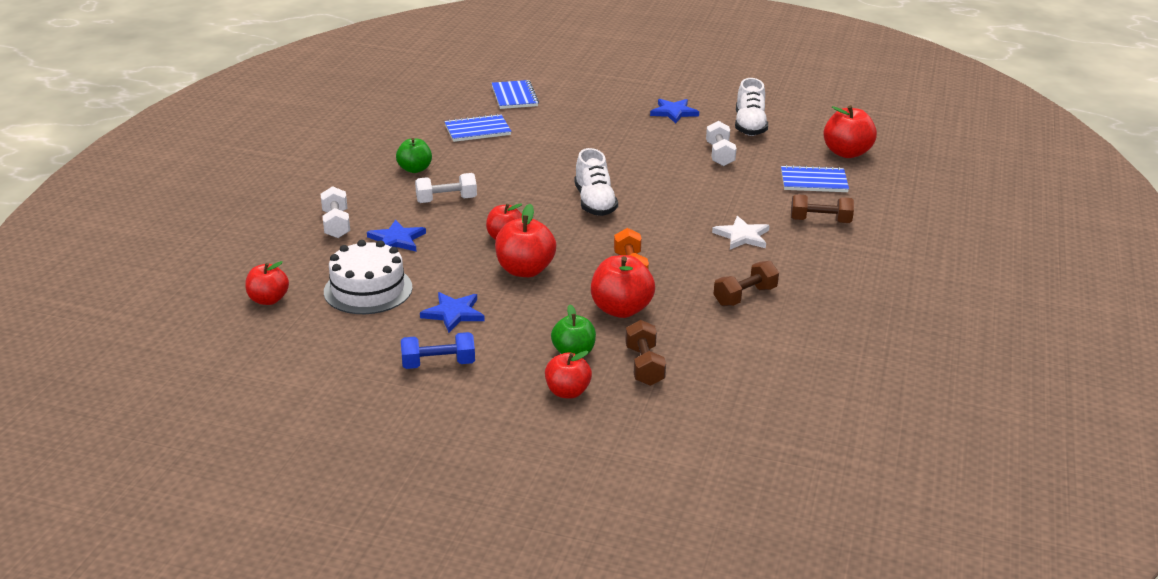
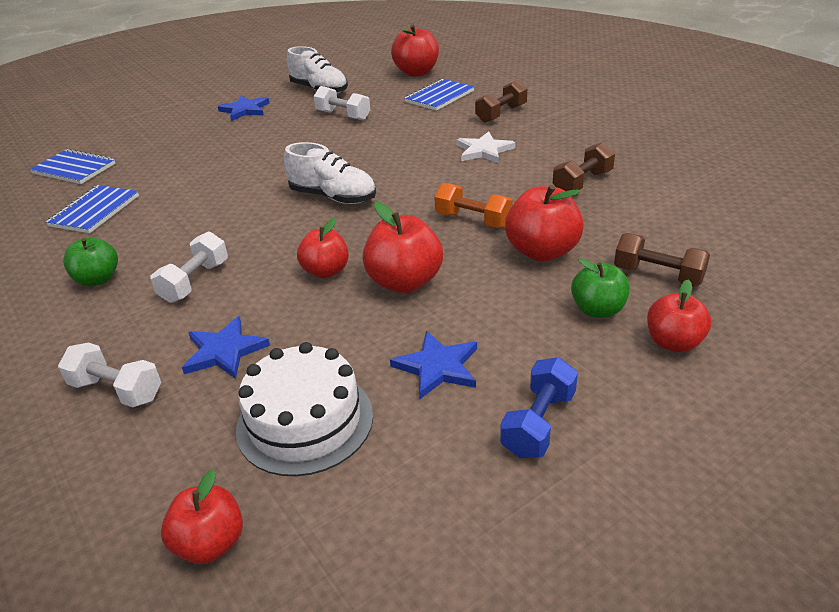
camera: 50 degrees left, 5 degrees up
brown dumbbell [714,261,779,306] -> brown dumbbell turned 45 degrees clockwise [553,142,615,191]

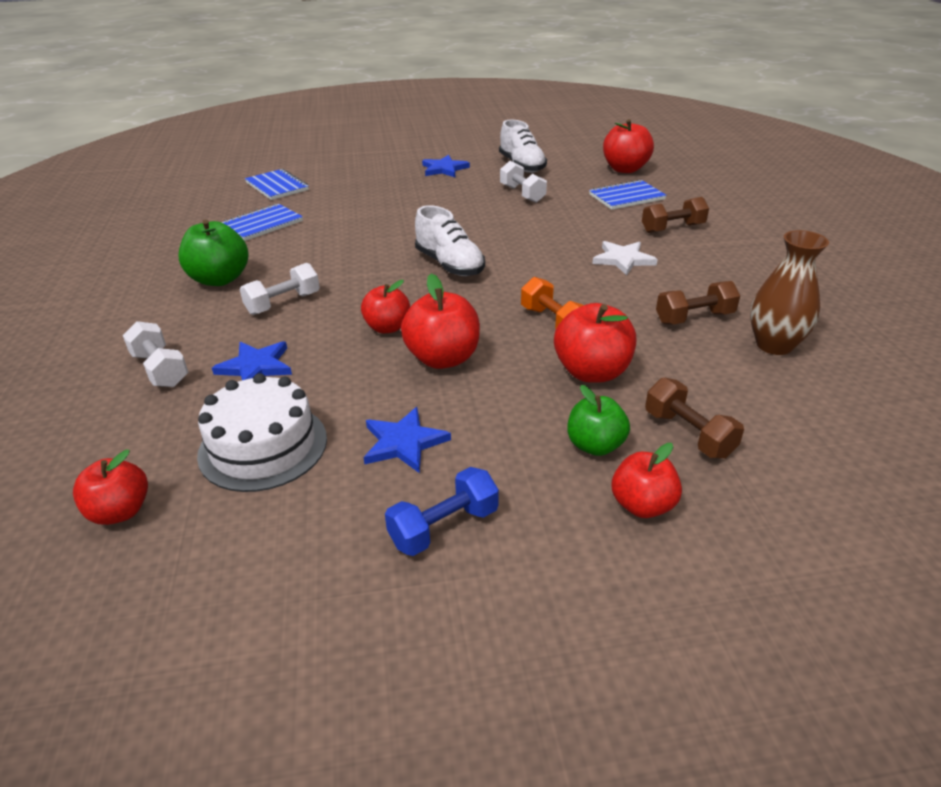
camera: 25 degrees right, 0 degrees up
green apple [63,237,118,286] -> green apple [179,219,248,286], size x1.50
none -> brown vase [750,230,829,355]

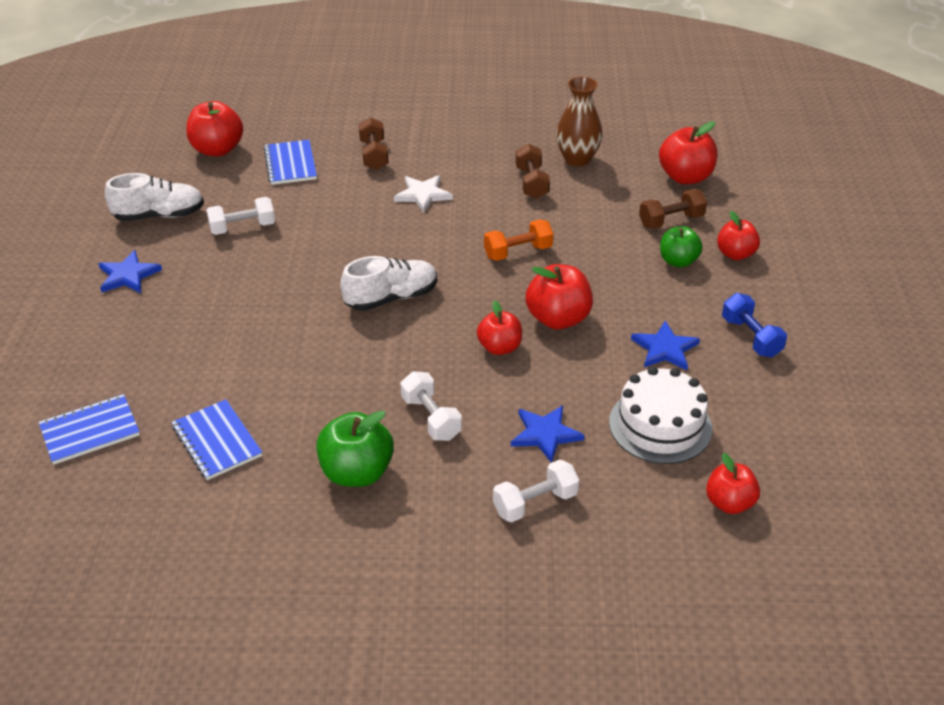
camera: 80 degrees left, 5 degrees up
red apple [554,303,636,383] -> red apple moved to [659,121,717,184]

